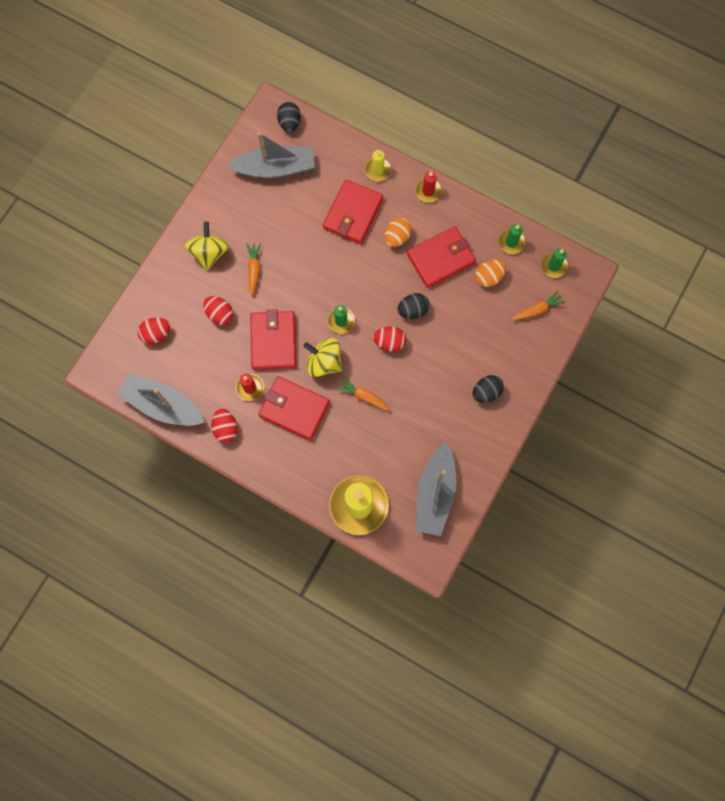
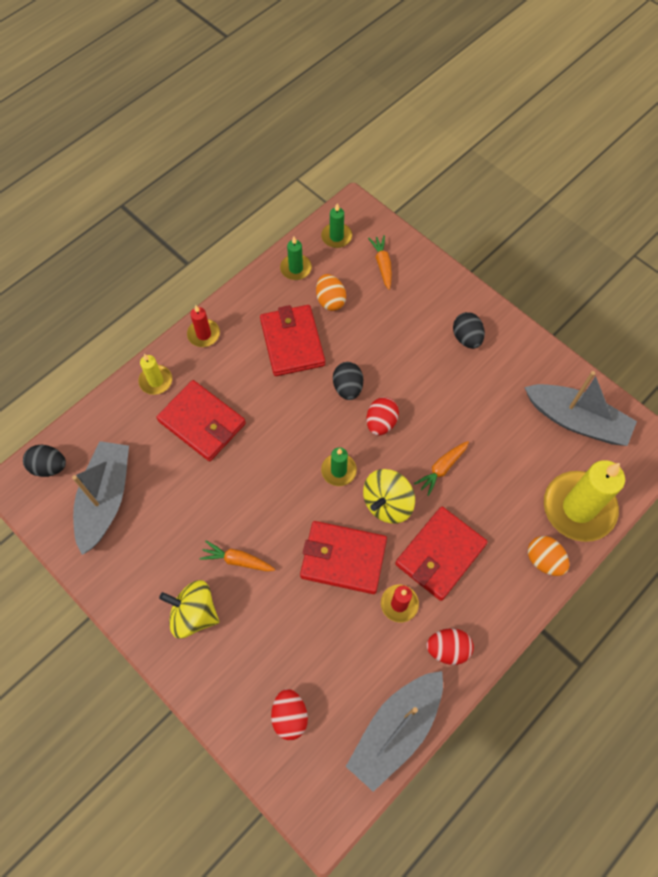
camera: 75 degrees left, 10 degrees down
red egg [203,296,233,325] -> none
orange egg [385,218,412,247] -> orange egg moved to [528,536,569,576]

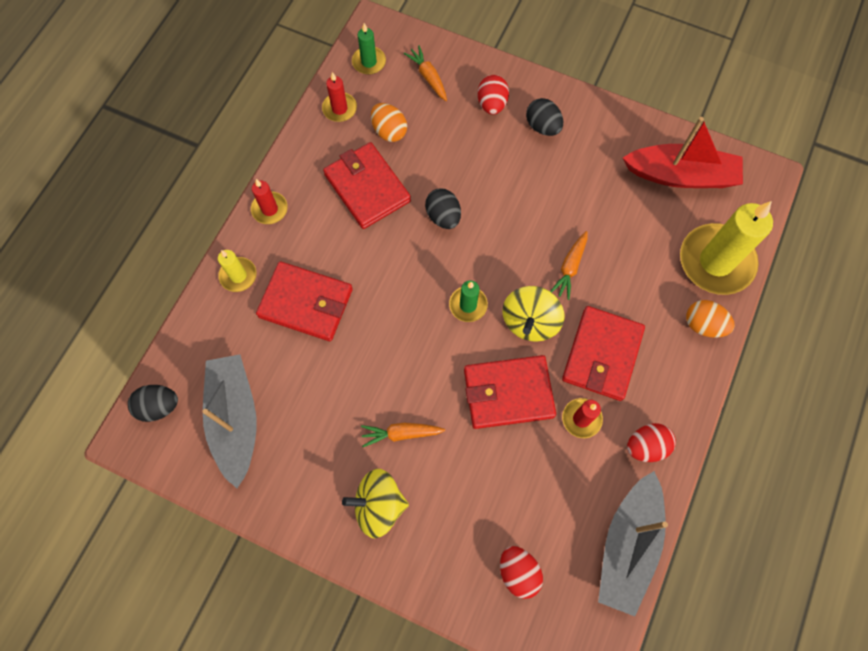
camera: 20 degrees left, 5 degrees up
green candle [280,237,312,280] -> red candle [322,72,357,122]
red egg [366,397,399,436] -> red egg moved to [478,75,509,115]
grey boat [524,371,637,446] -> red boat [623,117,743,188]

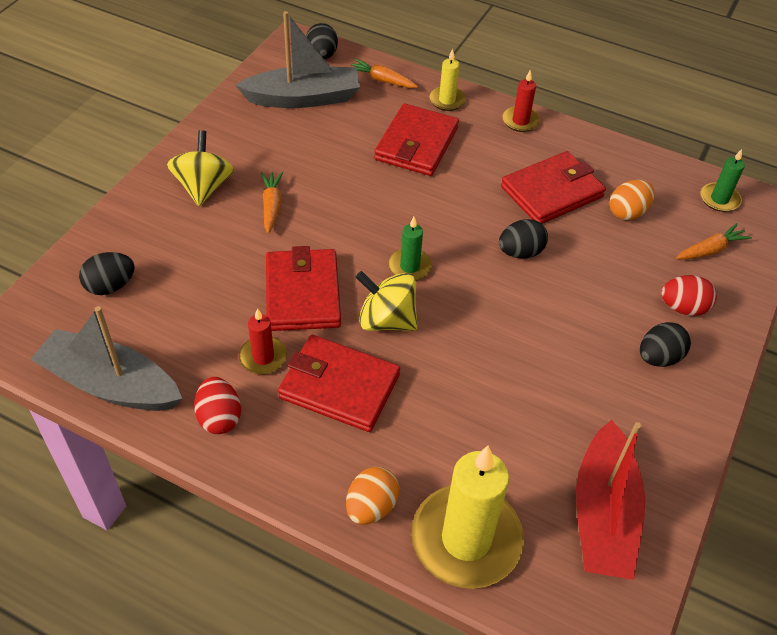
camera: 90 degrees right, 20 degrees down
red candle [322,72,357,122] -> none
red egg [500,546,543,599] -> black egg [79,252,135,295]
orange carrot [550,231,587,300] -> orange carrot moved to [351,59,418,88]

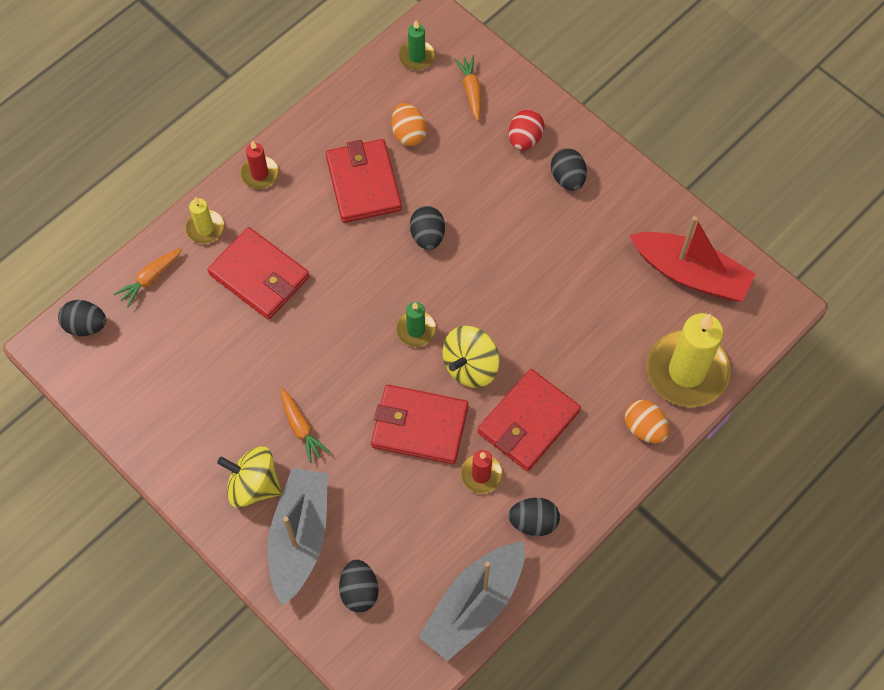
camera: 70 degrees left, 15 degrees up
red egg [194,377,241,434] -> black egg [508,498,560,536]
grey boat [235,11,360,108] -> grey boat moved to [268,468,328,606]
orange carrot [261,172,283,234] -> orange carrot turned 135 degrees counterclockwise [280,388,330,463]

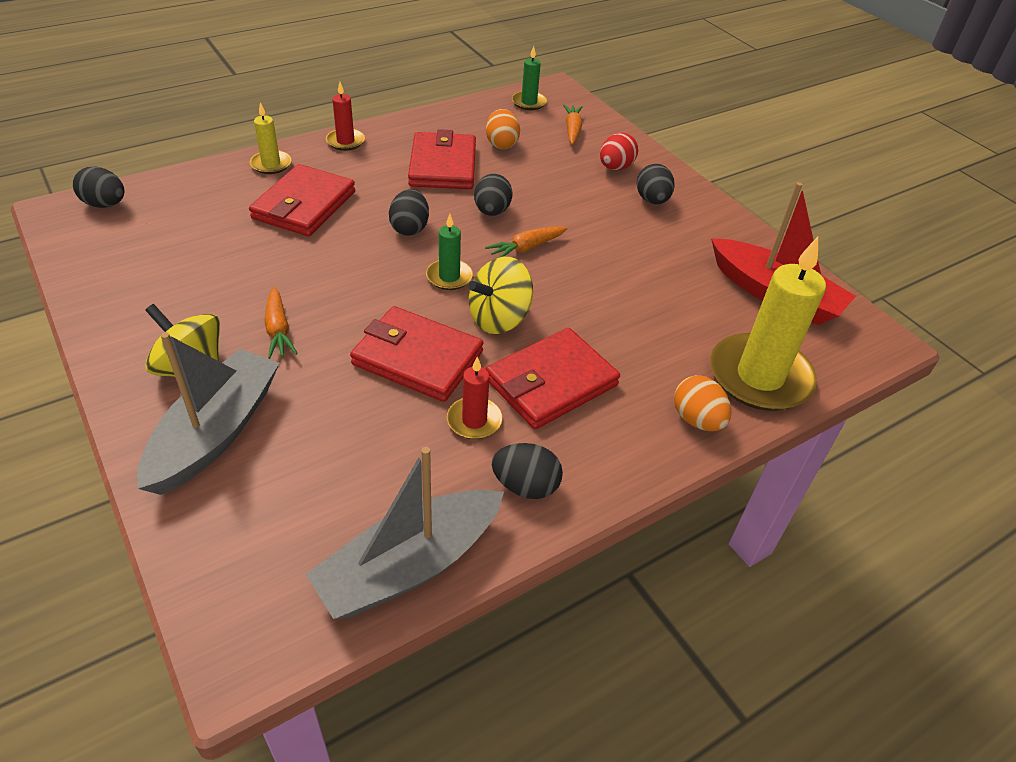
camera: 10 degrees right, 20 degrees down
orange carrot [114,248,182,307] -> orange carrot moved to [485,226,568,257]
red wallet [207,227,309,320] -> red wallet turned 60 degrees clockwise [249,164,355,236]
black egg [339,560,379,612] -> black egg moved to [389,189,429,236]

